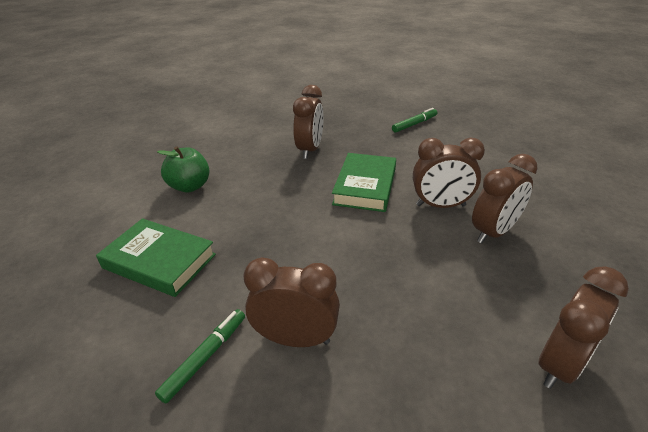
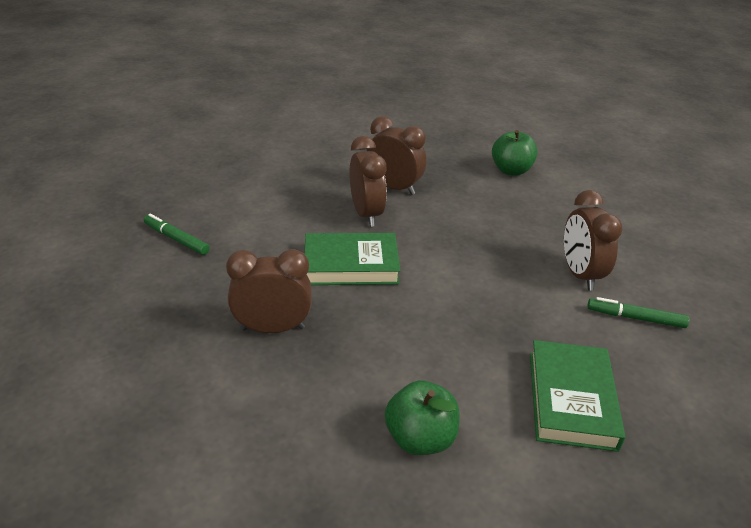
camera: 110 degrees left, 0 degrees up
brown clock [538,266,629,389] -> green apple [492,130,538,176]

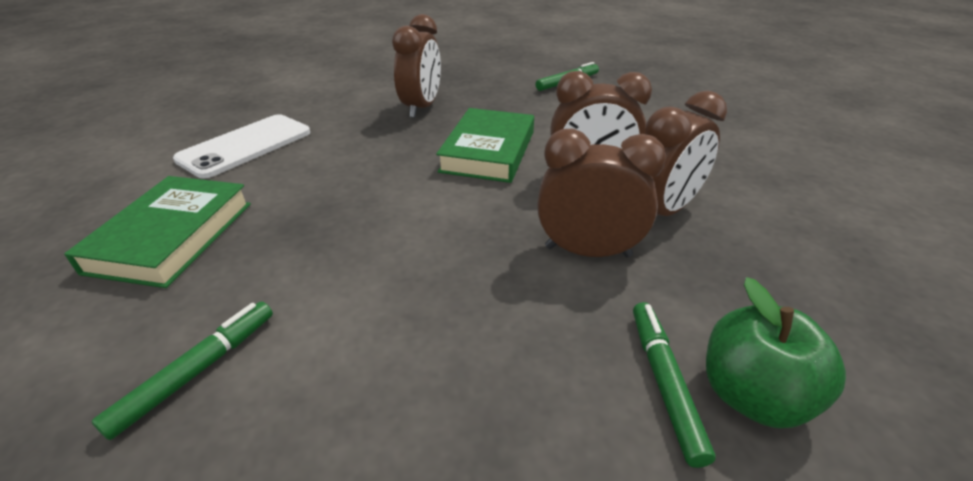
camera: 110 degrees right, 0 degrees up
green apple [385,380,460,455] -> white phone [173,114,310,178]
green book [530,340,626,452] -> green book turned 75 degrees clockwise [64,176,251,288]
brown clock [564,190,623,290] -> brown clock moved to [537,128,666,258]
none -> green marker [633,302,716,468]

